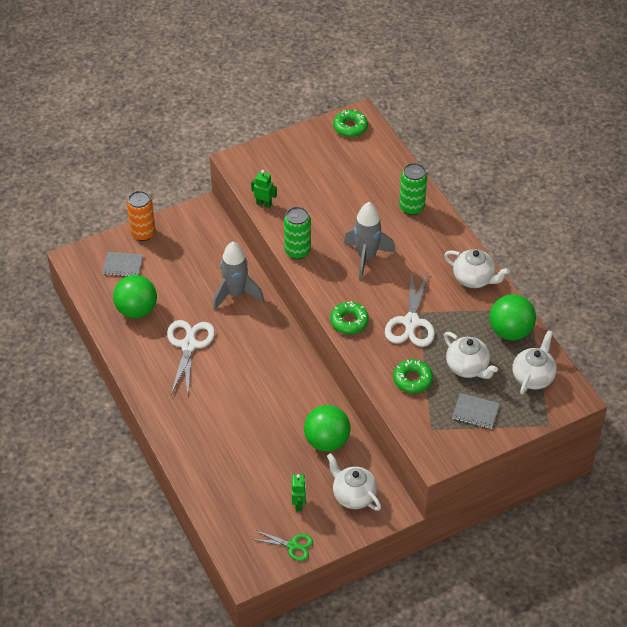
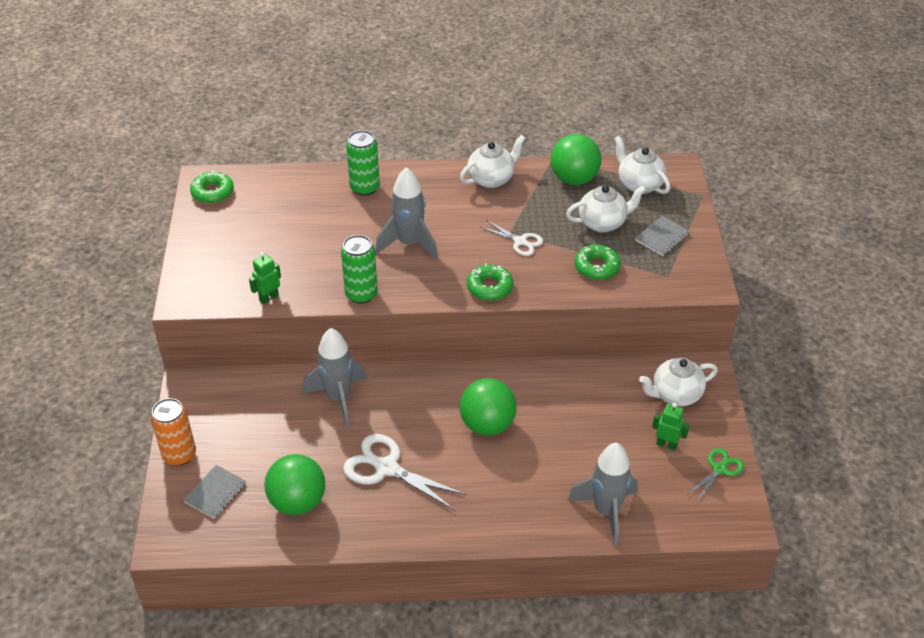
camera: 65 degrees left, 5 degrees down
green ball [304,405,351,452] -> green ball moved to [459,378,517,436]
white scissors [385,270,435,347] -> white scissors [480,220,543,256], size x0.58
none -> grey rocket [568,443,638,546]

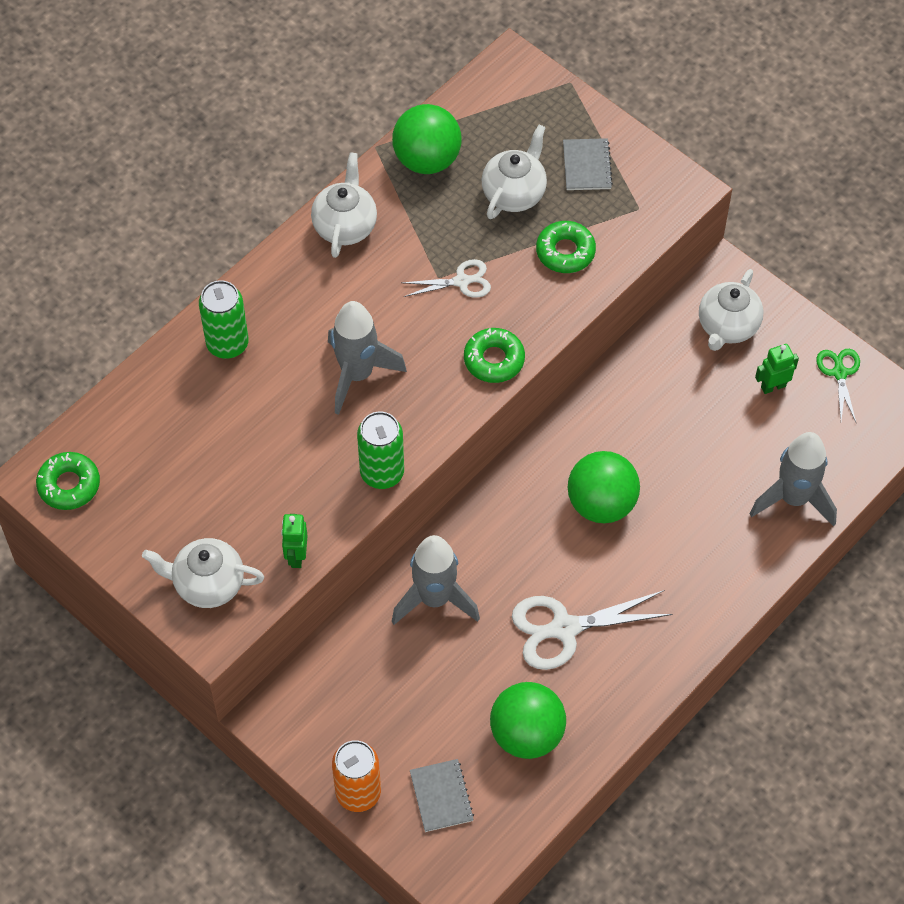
camera: 45 degrees left, 15 degrees up
white teapot [614,136,670,194] -> white teapot moved to [142,538,264,608]

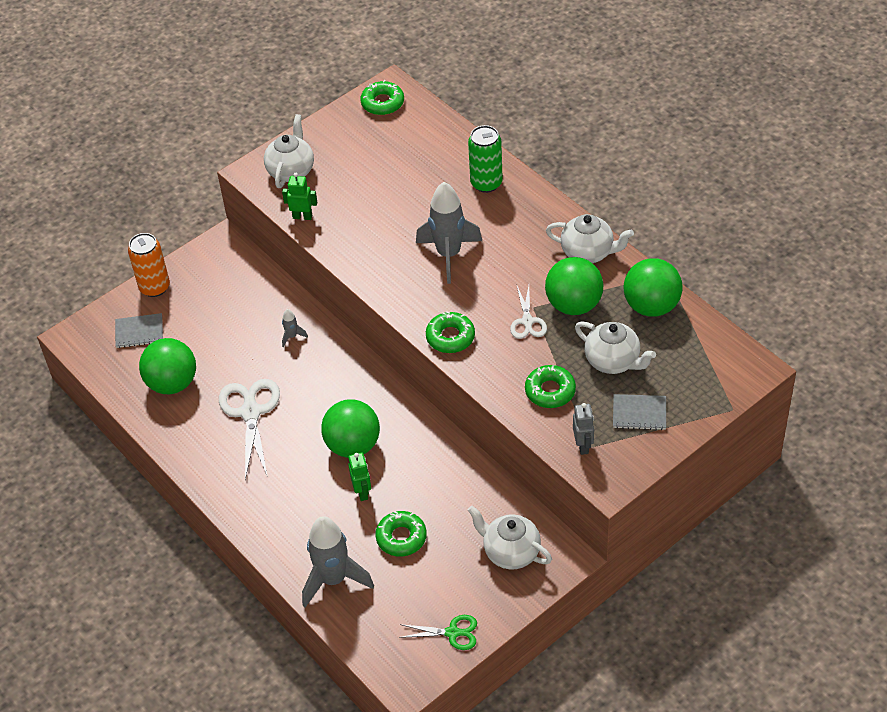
camera: 100 degrees right, 10 degrees down
green can [357,412,404,489] -> none
grey rocket [392,535,480,625] -> grey rocket [282,309,308,347], size x0.42
green robot [755,344,799,394] -> green robot moved to [348,452,371,501]
none -> green donut [375,511,427,557]
none -> green ball [545,257,604,315]
none -> grey robot [573,403,594,455]

